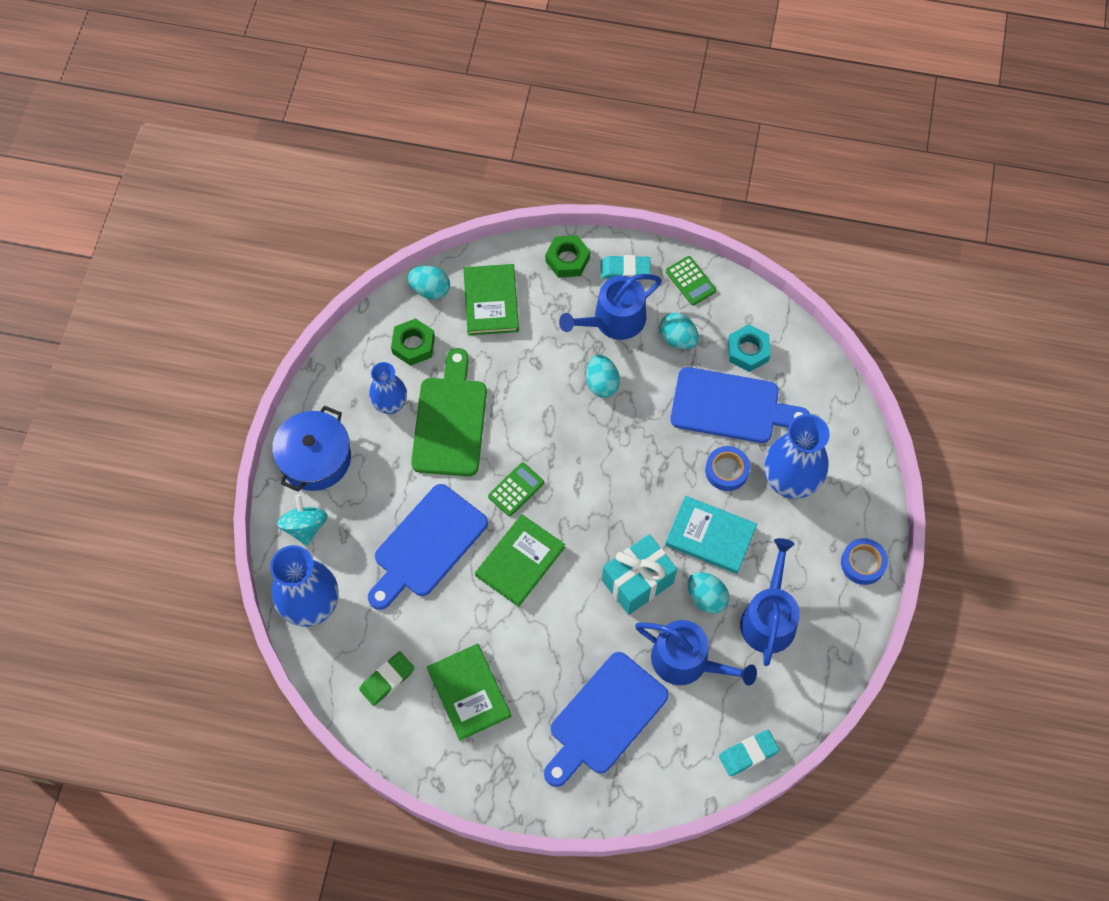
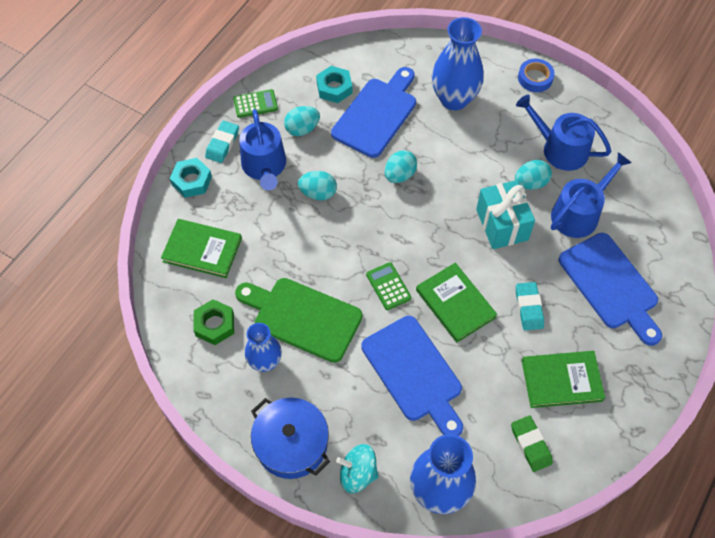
camera: 70 degrees left, 5 degrees down
turquoise egg [408,266,450,299] -> turquoise egg moved to [384,150,417,183]
green nut [545,235,590,278] -> turquoise nut [170,158,212,198]
turquoise book [665,496,757,574] -> none
blue tape [705,446,750,491] -> none
turquoise eraser [719,730,780,776] -> turquoise eraser moved to [516,282,544,330]

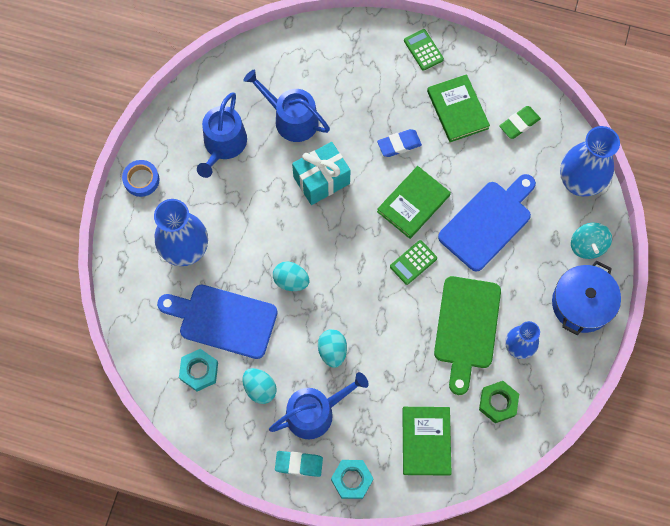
camera: 105 degrees left, 10 degrees up
green calculator [233,89,278,118] -> green calculator moved to [404,29,444,71]
turquoise egg [515,160,552,190] -> none
turquoise eraser [516,282,544,330] -> blue eraser [377,129,422,157]
blue cutting board [558,233,662,346] -> none

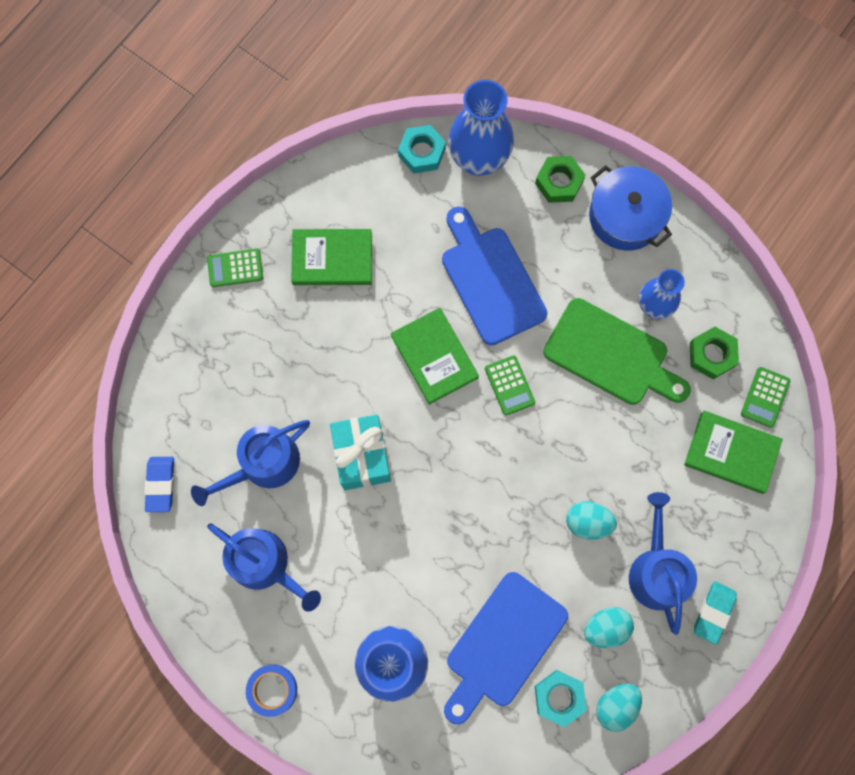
camera: 70 degrees left, 5 degrees up
turquoise egg [273,261,310,291] -> turquoise egg moved to [596,683,642,732]
turquoise nut [331,460,374,499] -> turquoise nut moved to [398,125,446,173]
blue eraser [377,129,422,157] -> blue eraser moved to [144,457,174,512]
green eraser [499,106,541,139] -> none
turquoise spinning top [571,223,612,259] -> green nut [535,156,585,203]
none -> green calculator [741,367,790,428]

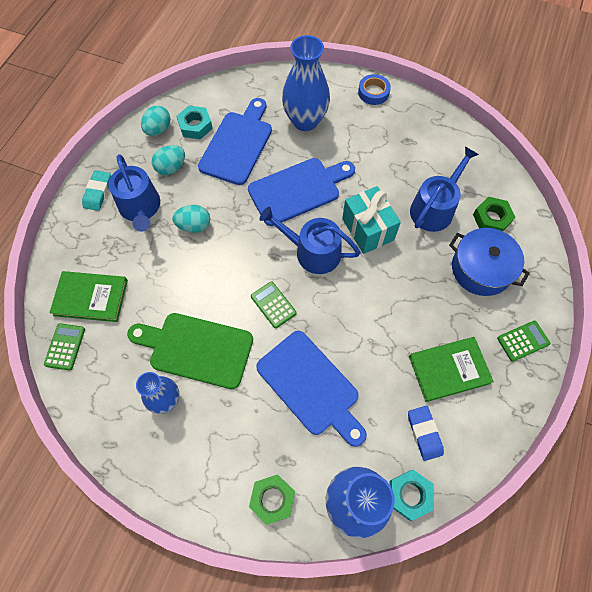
camera: 165 degrees right, 10 degrees down
blue eraser [144,457,174,512] -> blue eraser moved to [408,406,444,461]
blue watering can [207,523,321,612] -> blue watering can moved to [260,207,361,274]
green book [391,308,479,405] -> none
blue pot [589,165,672,251] -> blue pot moved to [449,228,530,296]
green nut [690,327,739,379] -> green nut moved to [473,197,515,231]
none -> blue cutting board [248,158,355,226]

